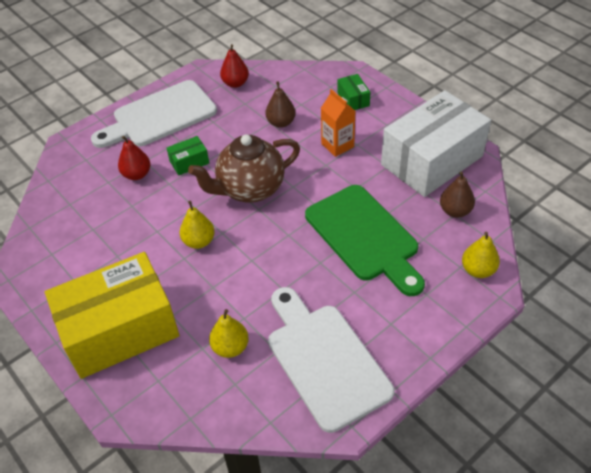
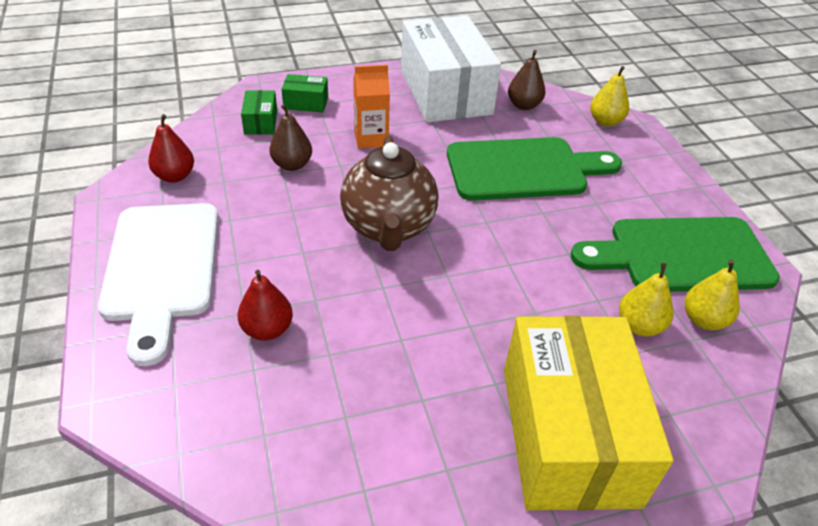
camera: 70 degrees left, 5 degrees down
green box [167,136,209,175] -> green box moved to [241,90,277,135]
yellow pear [180,201,215,249] -> yellow pear moved to [685,259,740,330]
white cutting board [268,287,394,433] -> green cutting board [571,217,780,292]

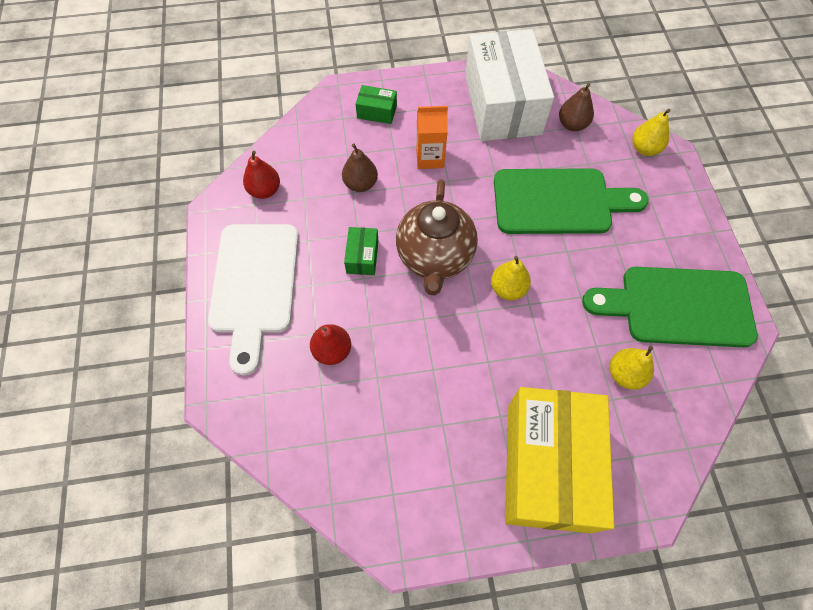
camera: 10 degrees right, 20 degrees up
green box [241,90,277,135] -> green box moved to [344,227,378,275]
yellow pear [685,259,740,330] -> yellow pear moved to [491,256,531,300]

